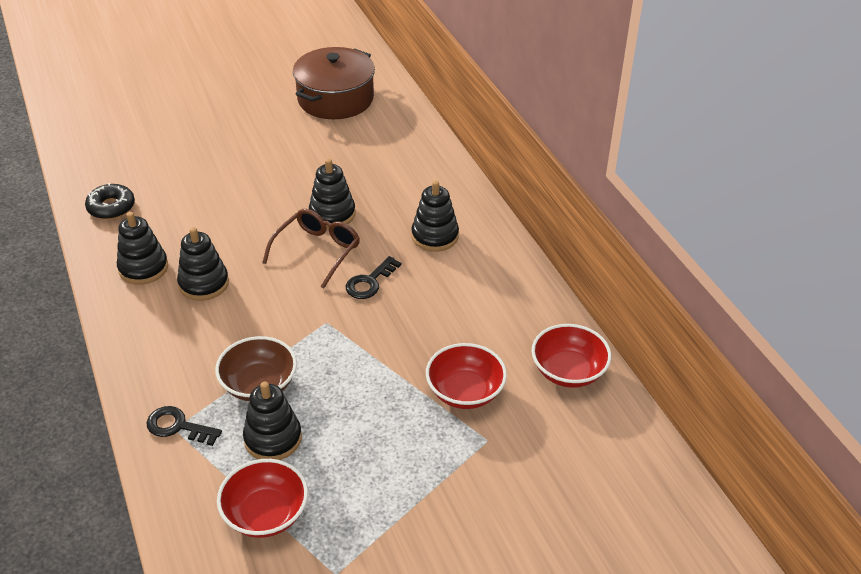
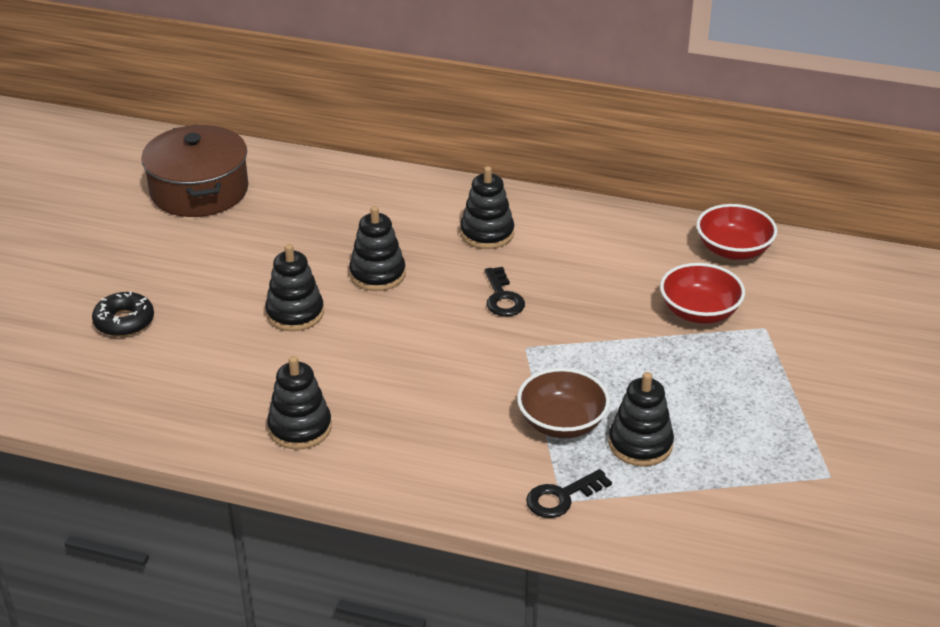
camera: 50 degrees left, 5 degrees down
black donut [85,183,135,219] -> black donut moved to [92,291,154,337]
black stacking toy [177,227,229,301] -> black stacking toy moved to [265,244,324,331]
red bowl [217,459,308,538] -> none
brown glasses [262,209,360,288] -> none

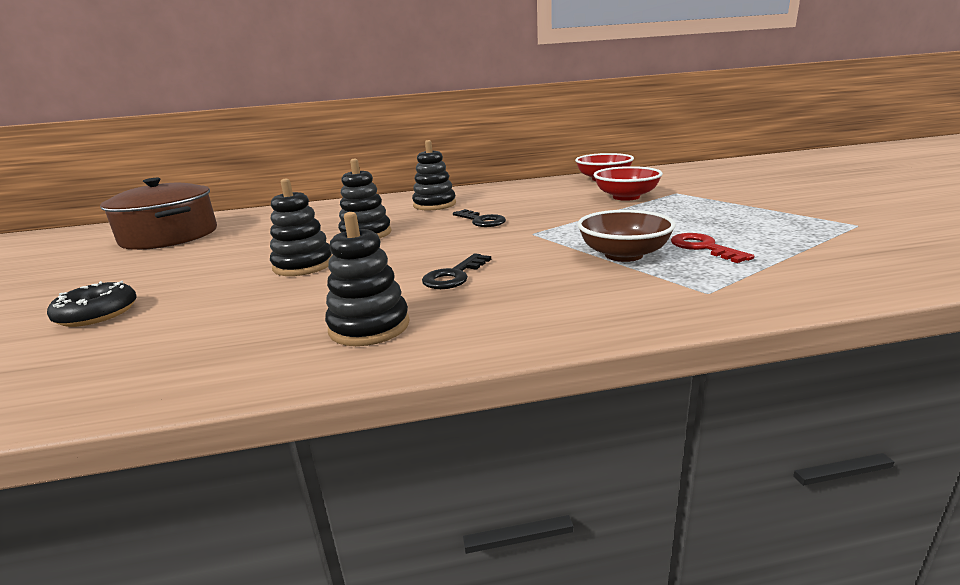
camera: 25 degrees left, 15 degrees down
black key [526,469,612,518] -> black key moved to [422,253,491,289]
black stacking toy [609,372,674,466] -> red key [671,233,754,263]

